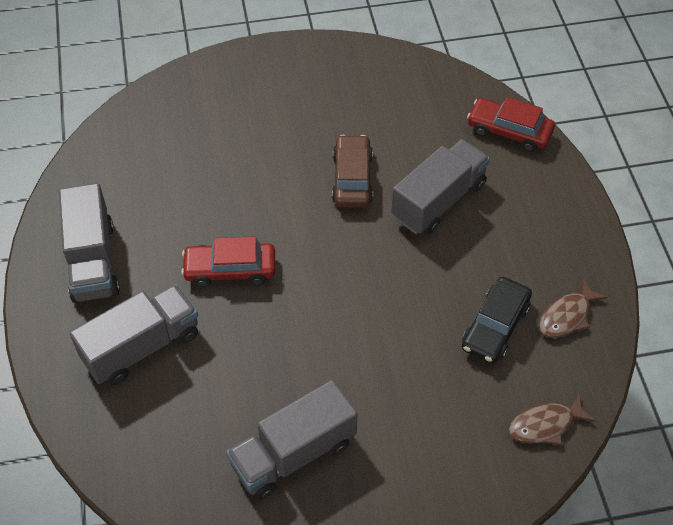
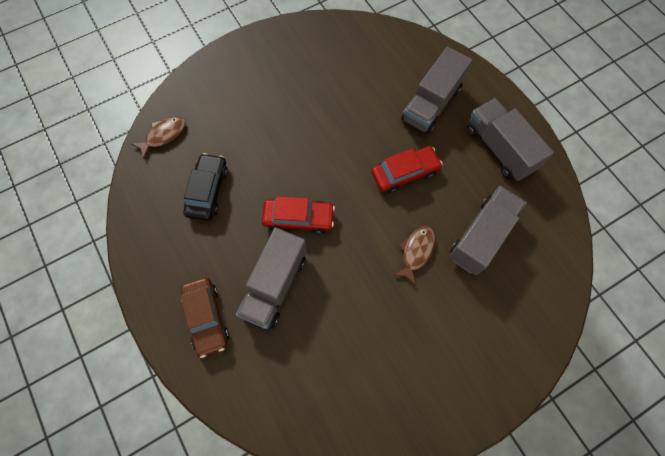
camera: 160 degrees right, 15 degrees up
grey truck [226,380,357,500] -> grey truck moved to [449,186,526,275]
brown car [332,135,373,208] -> brown car moved to [181,277,229,358]
red car [467,97,555,152] -> red car moved to [262,196,335,234]
brown fish [539,278,608,338] -> brown fish moved to [394,226,435,286]

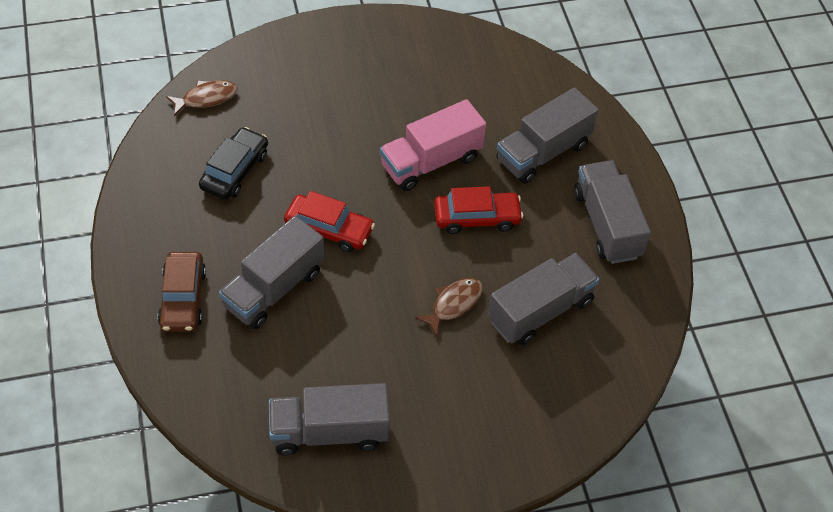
camera: 15 degrees right, 15 degrees down
none -> grey truck [269,383,390,456]
none -> pink truck [380,99,486,191]

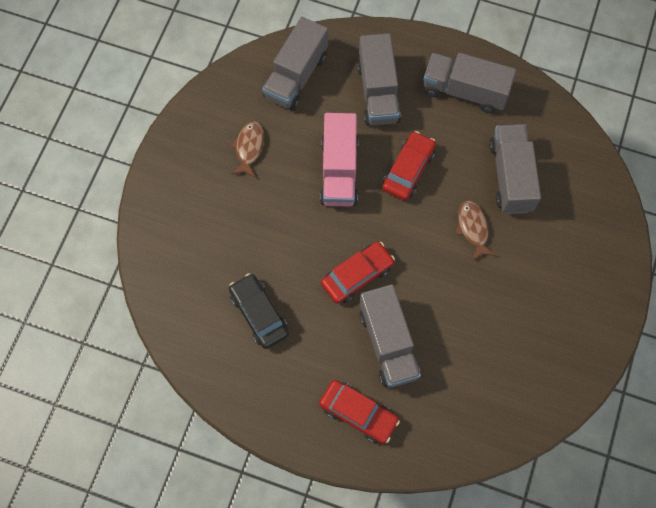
camera: 55 degrees left, 15 degrees up
brown car [158,252,206,332] -> red car [319,380,400,444]
brown fish [166,80,237,117] -> brown fish moved to [230,121,264,178]
grey truck [269,383,390,456] -> grey truck moved to [262,17,328,110]

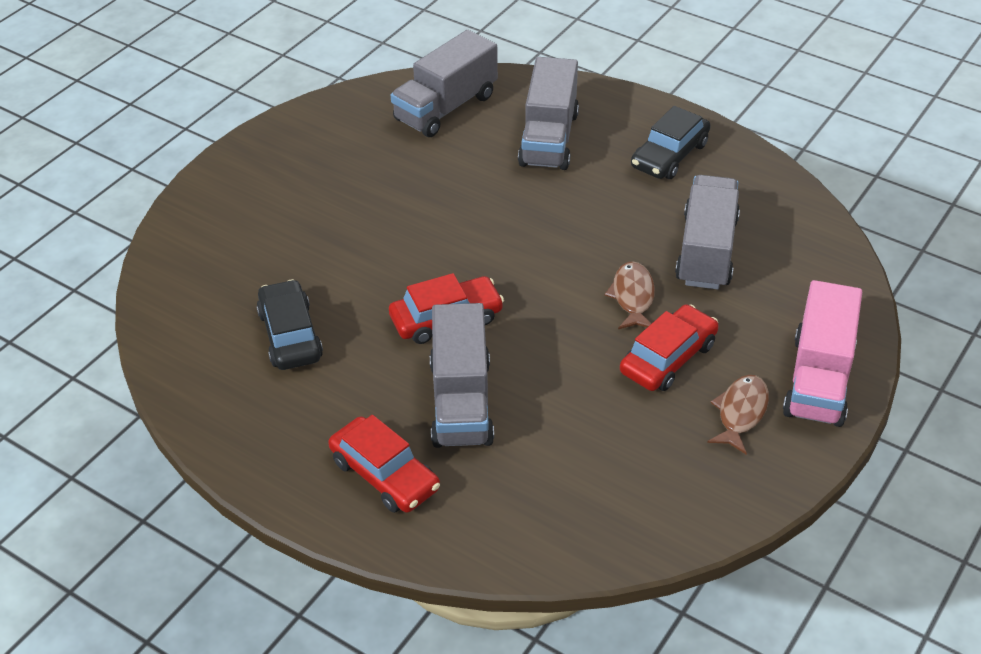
camera: 15 degrees right, 25 degrees down
brown fish [230,121,264,178] -> brown fish moved to [707,375,769,455]
pink truck [320,113,359,207] -> pink truck moved to [783,280,862,427]
red car [382,131,436,201] -> red car moved to [620,304,719,391]
grey truck [424,53,516,113] -> black car [631,106,710,179]

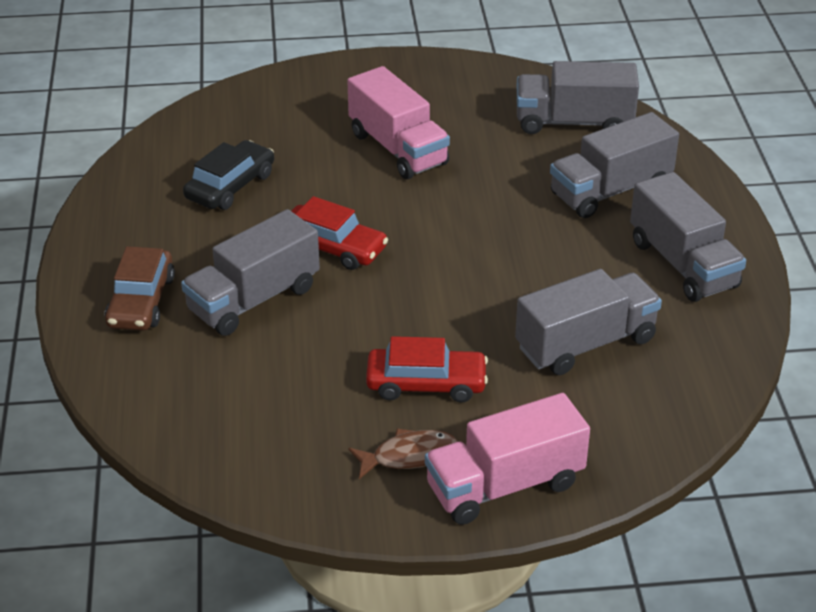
camera: 50 degrees right, 5 degrees down
red car [328,415,440,513] -> brown car [105,246,175,330]
brown fish [604,261,655,329] -> none
black car [631,106,710,179] -> grey truck [630,172,746,302]
none -> pink truck [347,66,450,179]

